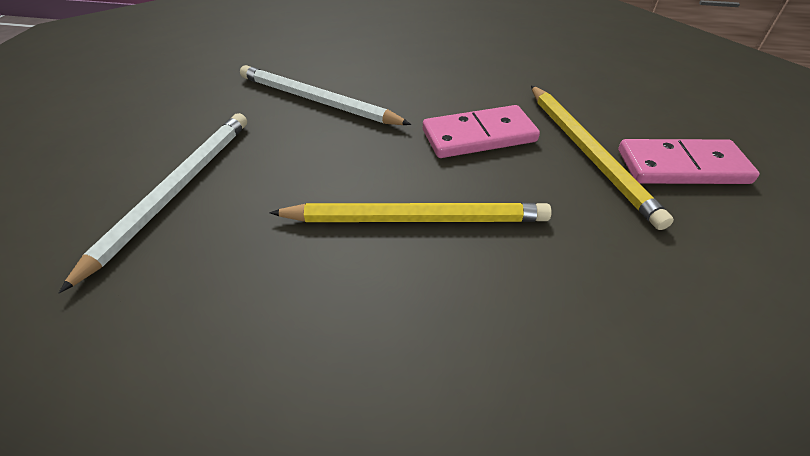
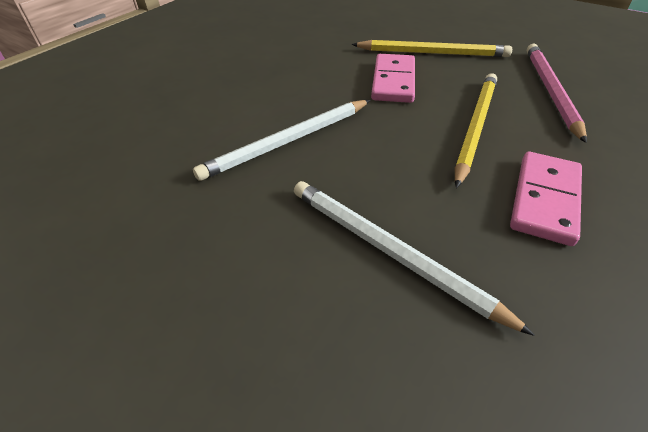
camera: 65 degrees left, 0 degrees up
pink domino [618,139,760,184] -> pink domino moved to [510,152,582,246]
none -> pink pencil [527,44,587,143]

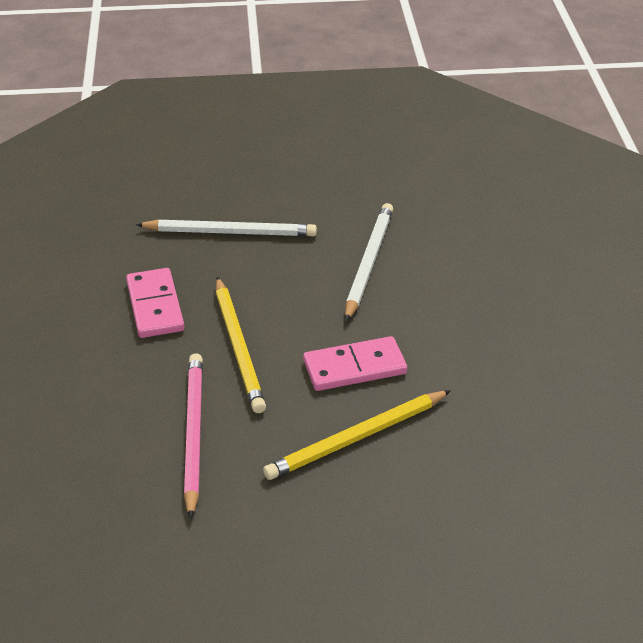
camera: 140 degrees right, 5 degrees down
pink domino [371,54,415,103] -> pink domino turned 75 degrees counterclockwise [303,336,407,391]
pink pencil [527,44,587,143] -> pink pencil turned 150 degrees counterclockwise [184,353,203,519]

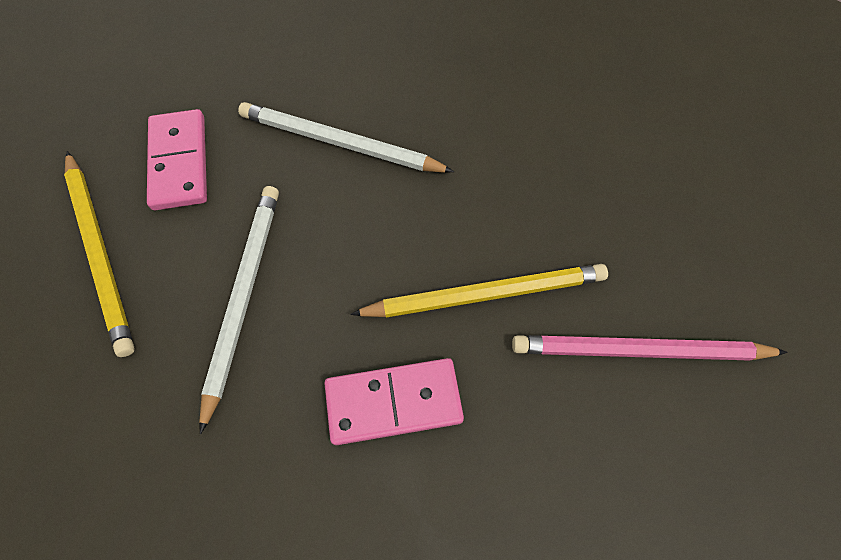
camera: 85 degrees left, 25 degrees up
yellow pencil [263,390,451,480] -> yellow pencil moved to [64,151,135,357]
pink domino [303,336,407,391] -> pink domino moved to [147,109,207,210]

